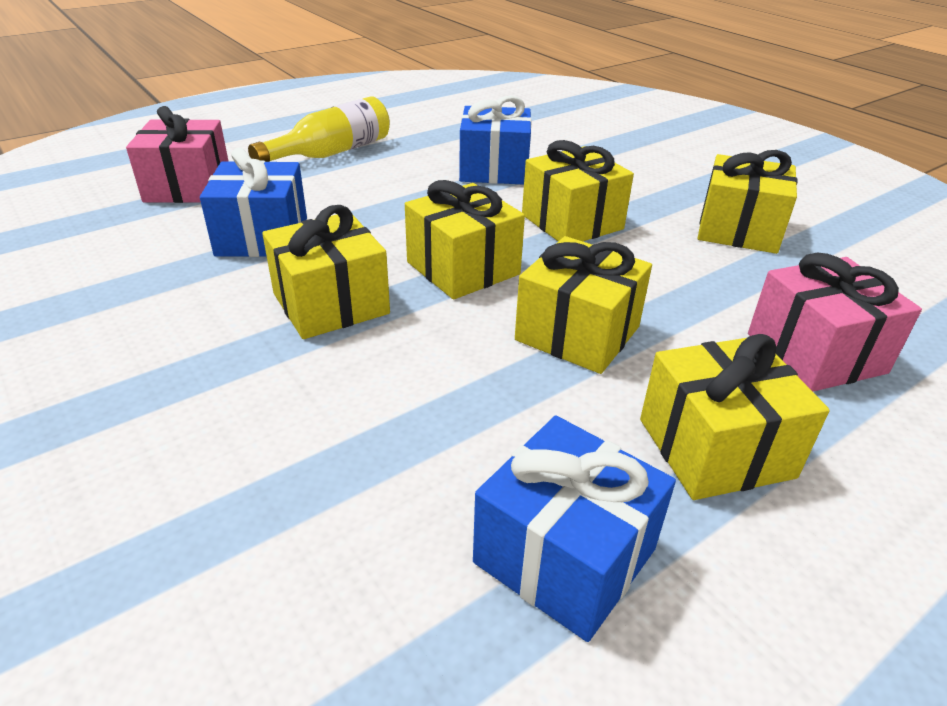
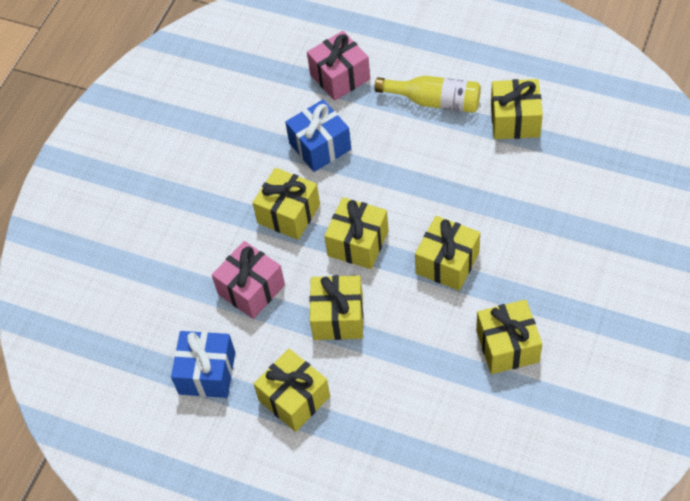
camera: 65 degrees right, 20 degrees up
blue gift [459,95,532,185] -> none
pink gift [748,252,922,392] -> pink gift moved to [212,241,285,319]
none -> yellow gift [491,79,543,139]

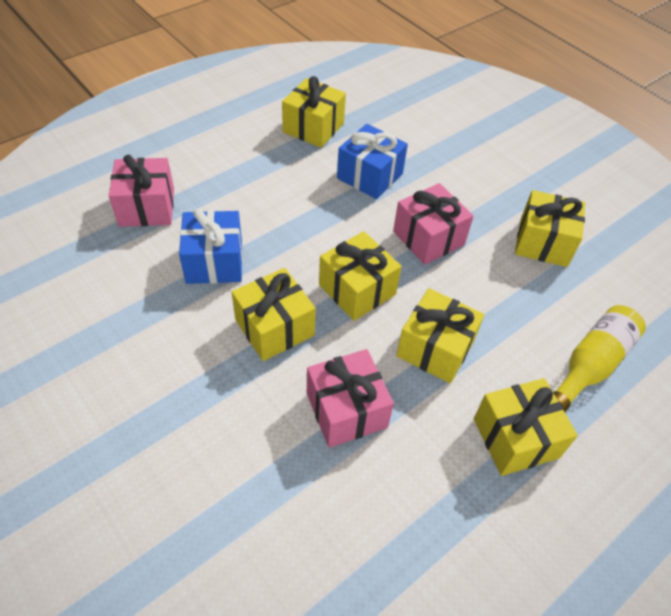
camera: 70 degrees left, 5 degrees down
blue gift [171,331,235,398] -> blue gift moved to [337,124,408,199]
yellow bottle [374,76,481,113] -> yellow bottle moved to [553,305,646,412]
yellow gift [415,216,480,291] -> pink gift [393,183,474,265]

